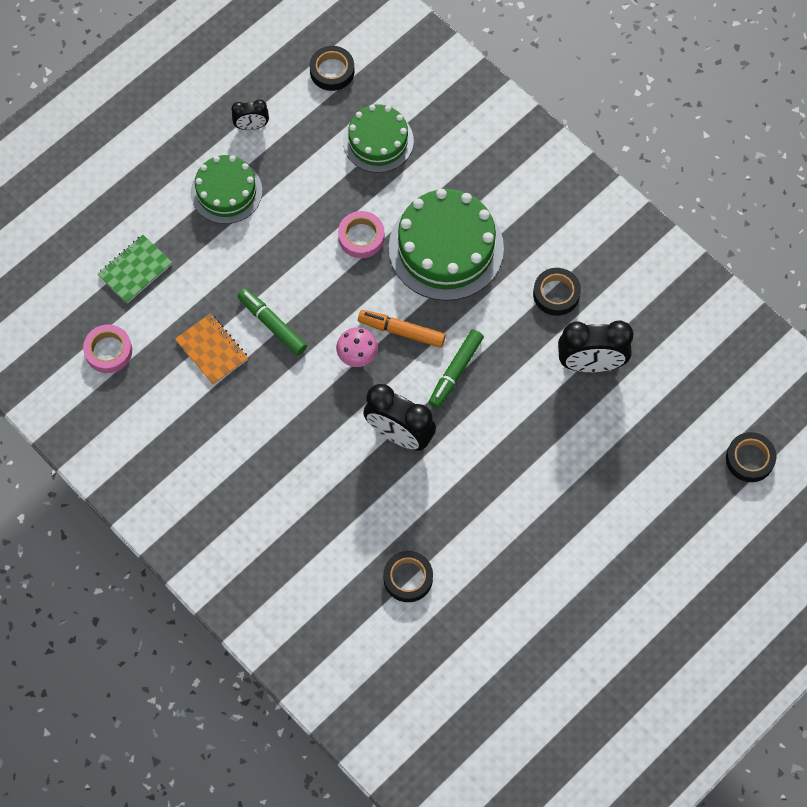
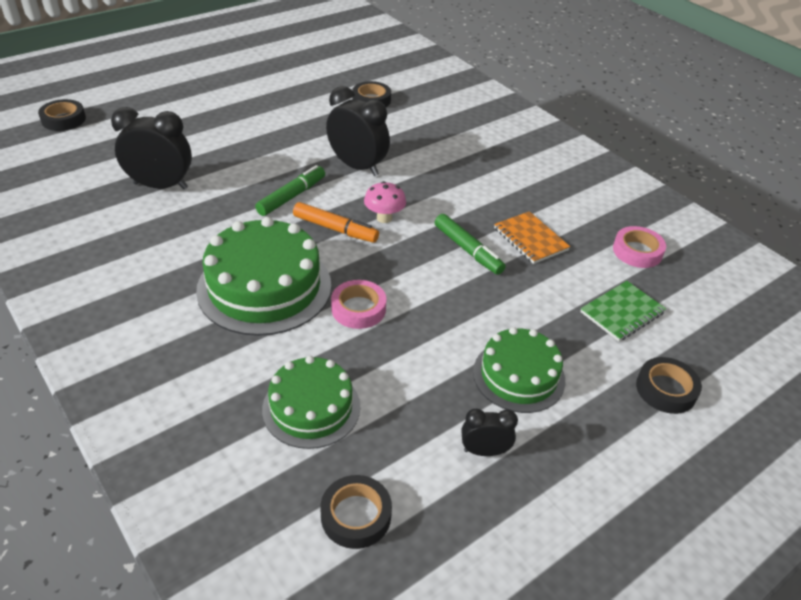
camera: 175 degrees left, 25 degrees down
black tape [533,268,581,316] -> black tape moved to [636,357,702,414]

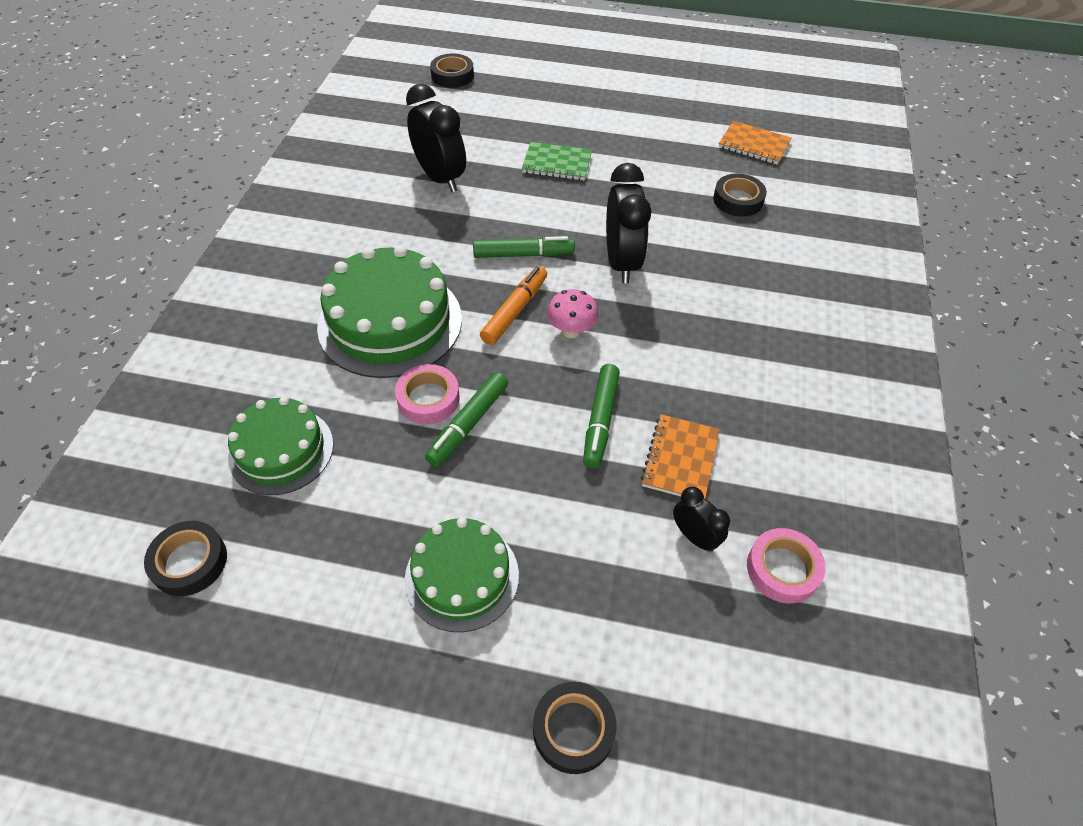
camera: 50 degrees right, 10 degrees up
orange marker [293,202,379,243] -> orange marker turned 135 degrees counterclockwise [480,266,547,345]
black clock [462,409,518,456] -> black clock moved to [673,487,730,552]
green notebook [580,281,666,342] -> green notebook moved to [522,142,592,180]
none -> green marker [425,372,508,467]
none -> orange notebook [719,121,792,165]

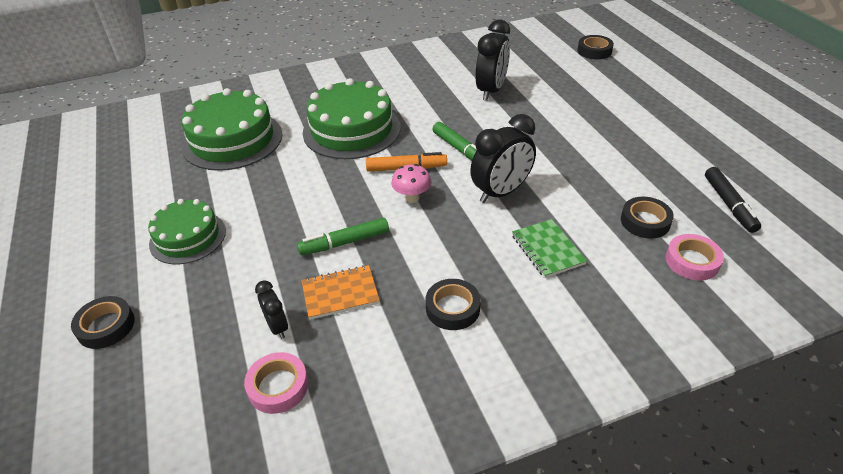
camera: 60 degrees right, 10 degrees down
black tape [144,521,227,596] -> black tape moved to [426,279,481,330]
green cake [228,397,334,495] -> green cake [181,88,282,171], size x1.59
pink tape [395,364,459,424] -> pink tape moved to [666,234,724,281]
green marker [425,372,508,467] -> none
green notebook [522,142,592,180] -> green notebook moved to [512,219,587,278]
black clock [673,487,730,552] -> black clock turned 45 degrees counterclockwise [255,280,288,339]
orange notebook [719,121,792,165] -> black marker [705,167,761,233]

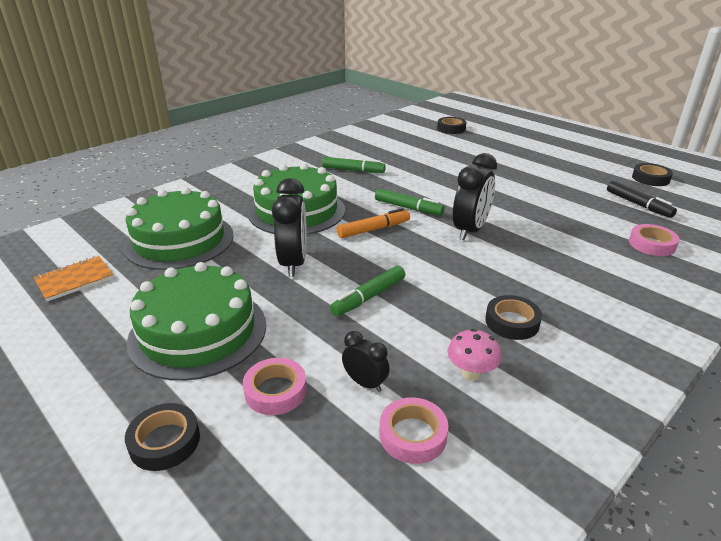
camera: 25 degrees left, 10 degrees down
green cake [148,199,226,264] -> green cake [127,262,266,381], size x1.59
orange notebook [302,265,380,320] -> orange notebook moved to [34,256,114,302]
pink mushroom [391,164,432,203] -> pink mushroom moved to [448,329,502,381]
black clock [475,20,510,101] -> black clock moved to [272,178,307,277]
green notebook [512,219,587,278] -> none
black tape [621,197,674,239] -> black tape moved to [632,163,673,186]
none -> pink tape [243,358,307,415]
none -> green marker [322,157,386,173]

